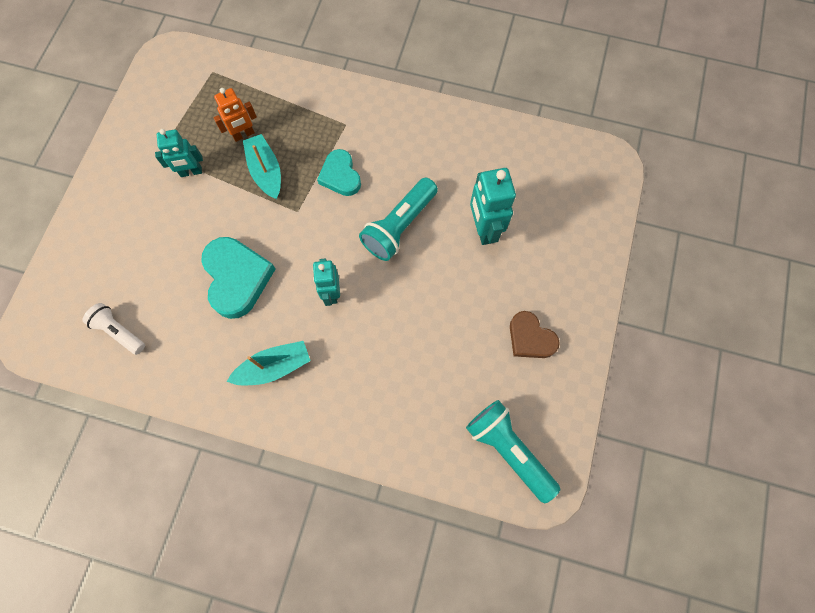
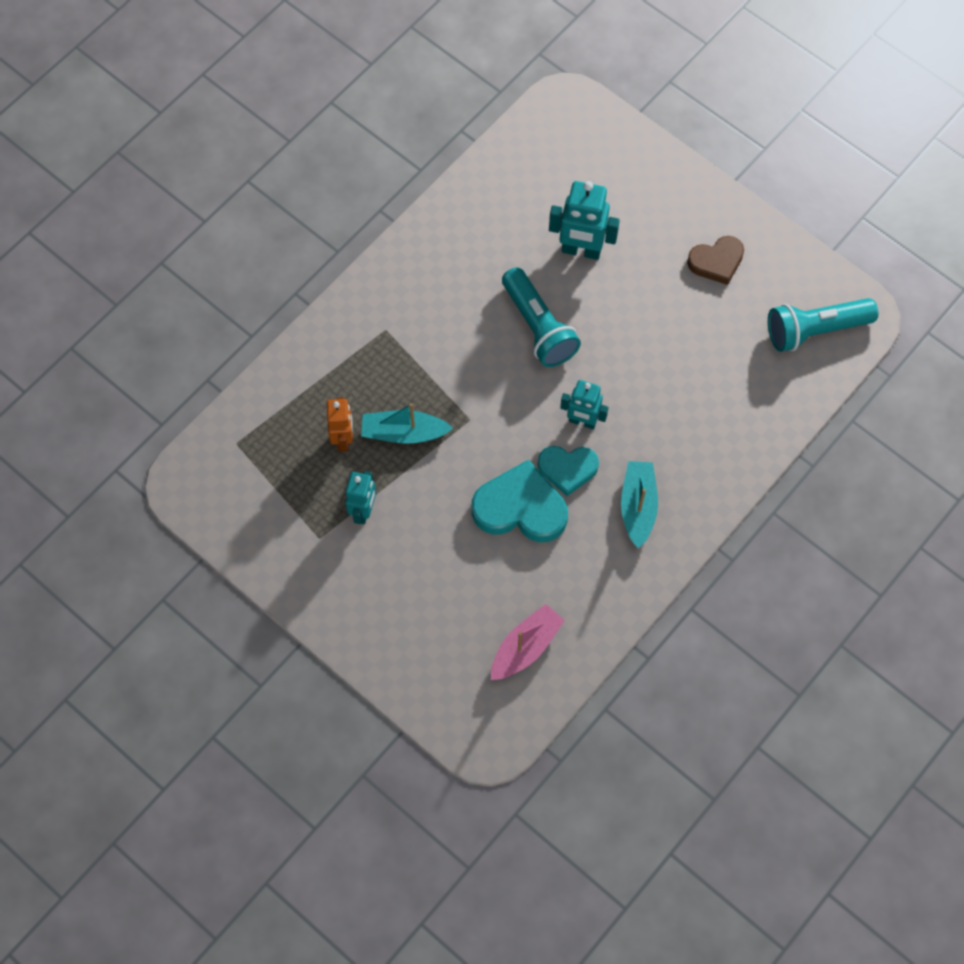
camera: 65 degrees left, 5 degrees down
white flashlight [83,303,145,355] -> pink boat [491,604,565,680]
turquoise heart [317,149,361,196] -> turquoise heart moved to [538,446,599,496]

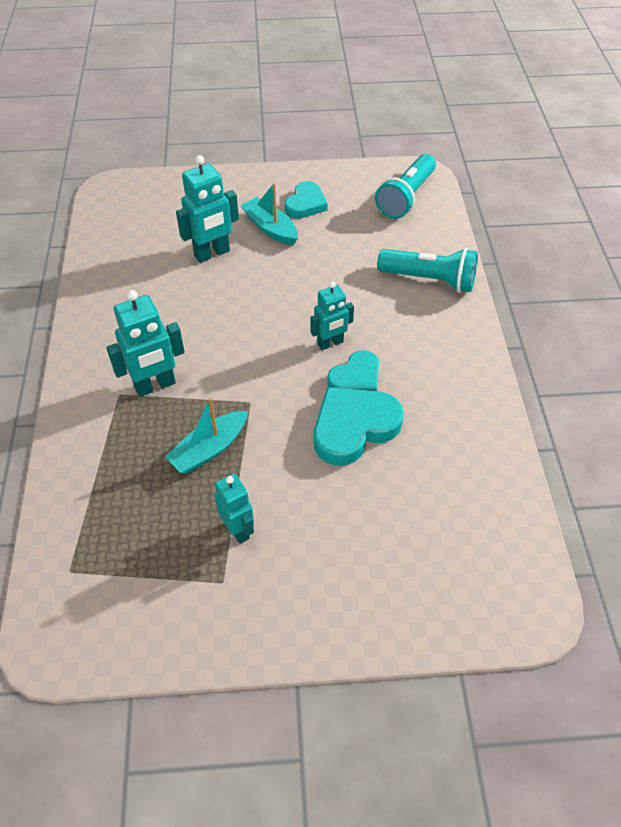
camera: 45 degrees left, 15 degrees down
orange robot [327,397,353,452] -> none
pink boat [491,604,565,680] -> none
turquoise flashlight [502,267,581,367] -> turquoise flashlight moved to [377,248,478,293]
turquoise boat [621,461,658,549] -> turquoise boat moved to [241,183,298,246]
brown heart [687,236,744,285] -> turquoise heart [285,181,328,219]
none -> turquoise robot [106,290,185,397]

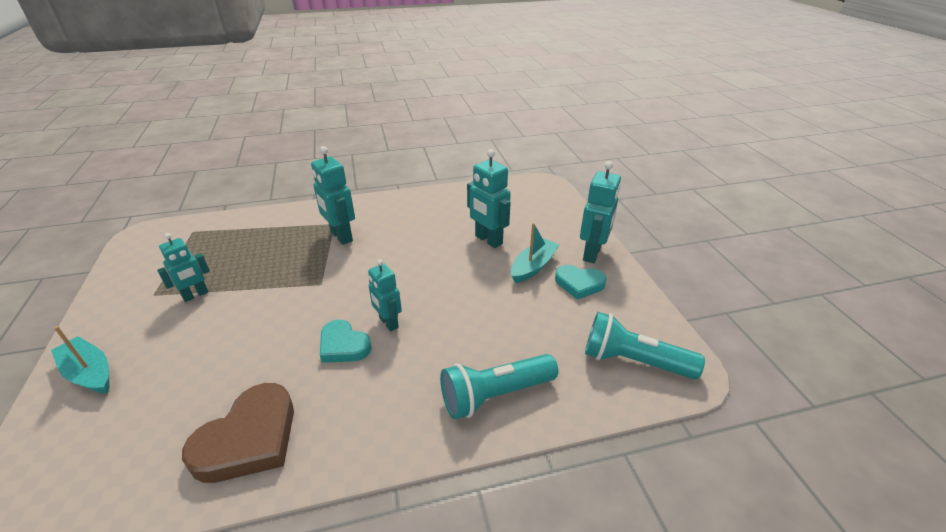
camera: 80 degrees right, 15 degrees down
turquoise boat [165,398,248,474] -> turquoise boat moved to [51,326,110,393]
turquoise heart [314,387,404,465] -> none
turquoise flashlight [377,248,478,293] -> turquoise flashlight turned 60 degrees clockwise [440,354,558,420]
none -> brown heart [182,383,294,483]
none -> turquoise robot [580,161,621,263]

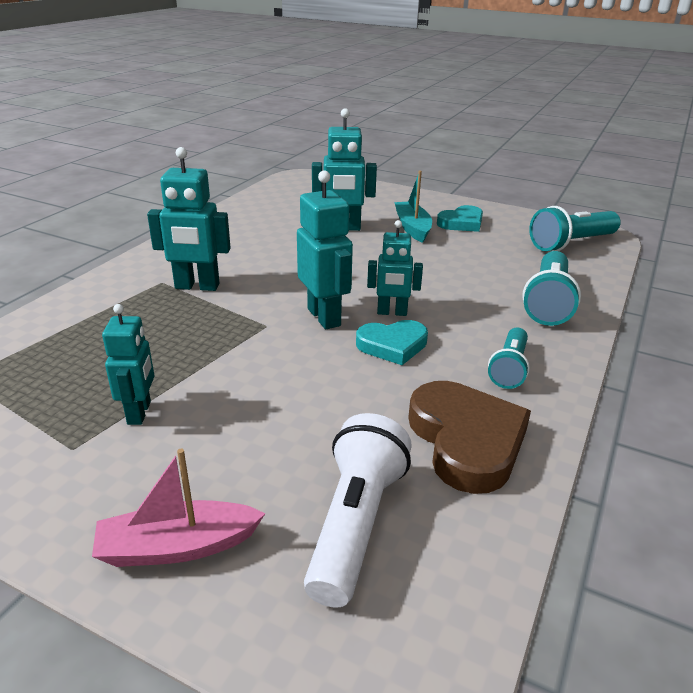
camera: 50 degrees left, 5 degrees down
turquoise boat [51,326,110,393] -> pink boat [92,449,266,567]
turquoise robot [580,161,621,263] -> turquoise robot moved to [297,170,353,329]
none -> white flashlight [304,413,412,608]
none -> turquoise flashlight [488,327,530,389]

